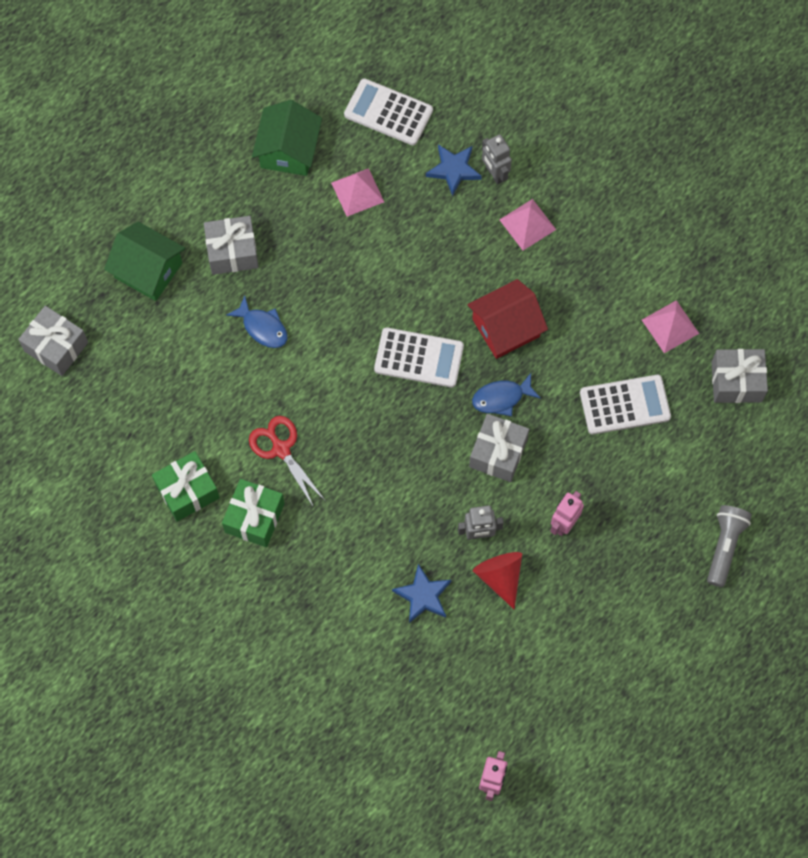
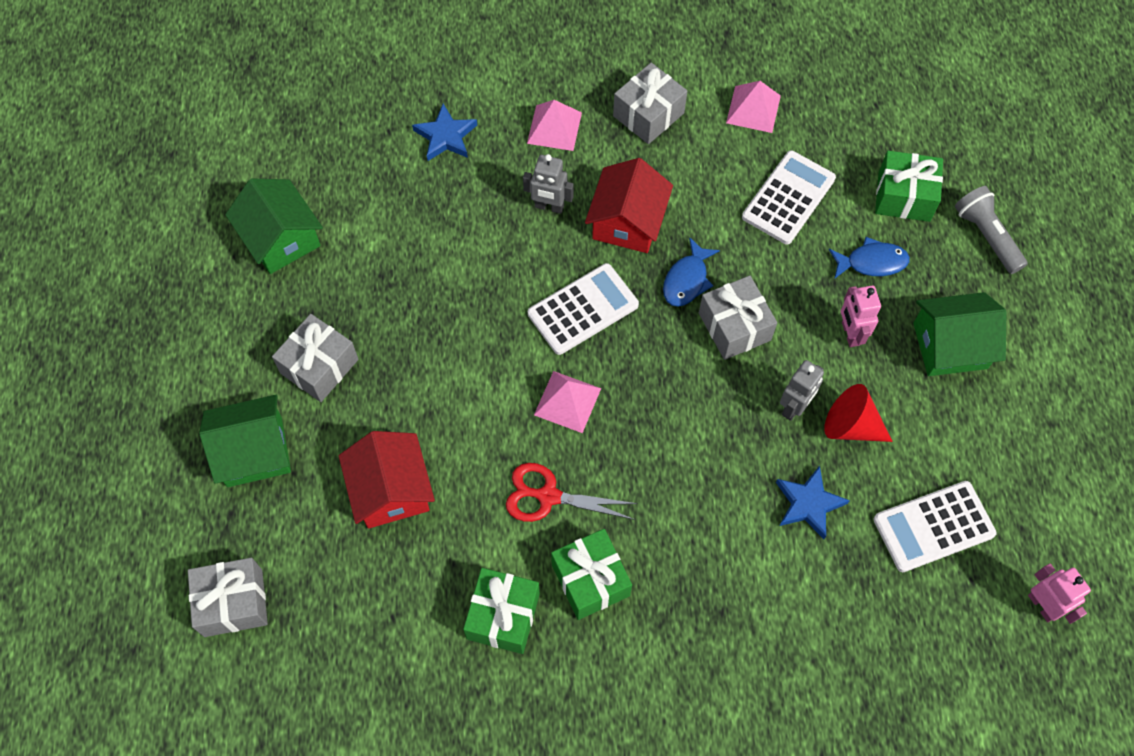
camera: 45 degrees left, 5 degrees down
blue fish [226,296,288,348] -> blue fish moved to [829,237,910,279]
pink pyramid [331,168,384,217] -> pink pyramid moved to [534,371,601,433]
white calculator [344,78,433,145] -> white calculator moved to [874,481,997,572]
grey robot [482,134,512,185] -> grey robot moved to [523,154,574,214]
grey gift [711,349,768,403] -> grey gift moved to [613,63,687,144]
none -> red house [339,431,435,529]
none -> green gift [875,151,943,222]
none -> green house [913,292,1007,376]

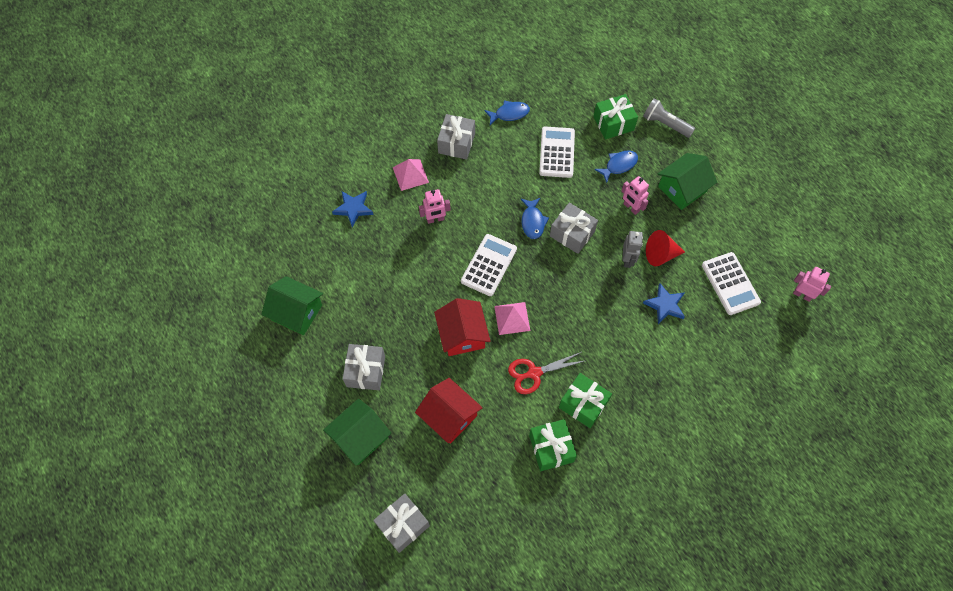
camera: 30 degrees left, 0 degrees up
grey robot [523,154,574,214] -> pink robot [419,189,451,224]
red house [585,158,673,253] -> red house moved to [434,298,491,356]
pink pyramid [726,81,781,133] -> blue fish [484,100,530,125]
white calculator [874,481,997,572] -> white calculator turned 60 degrees counterclockwise [702,252,761,315]

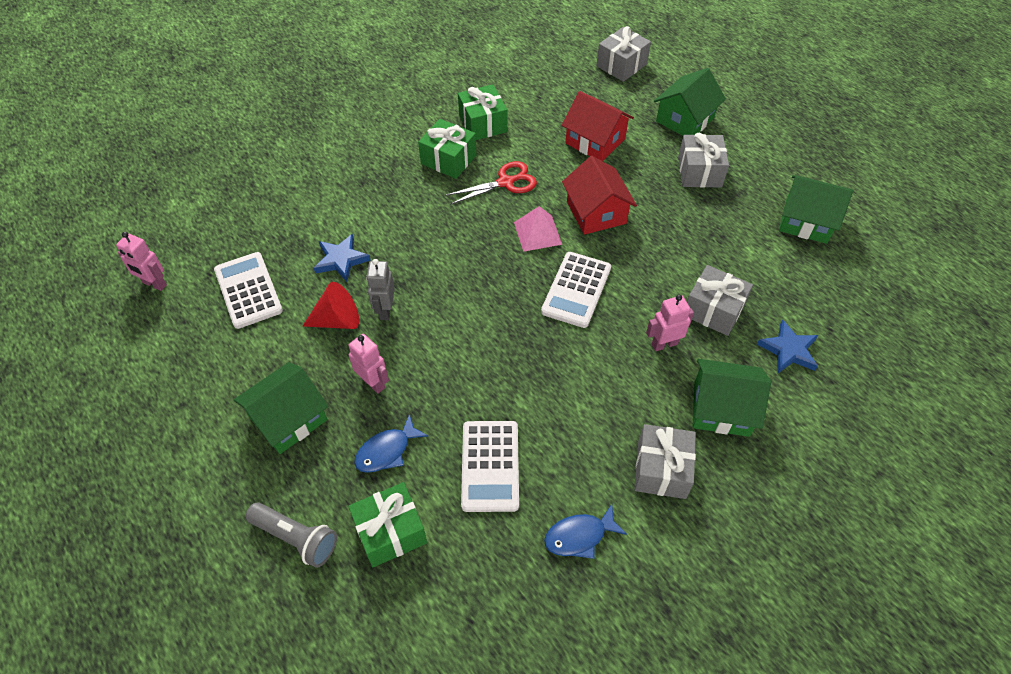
camera: 175 degrees right, 10 degrees down
pink pyramid [393,159,429,191] -> green house [692,359,771,437]
blue fish [521,198,549,239] -> none
grey gift [550,203,598,254] -> grey gift moved to [687,265,753,336]

